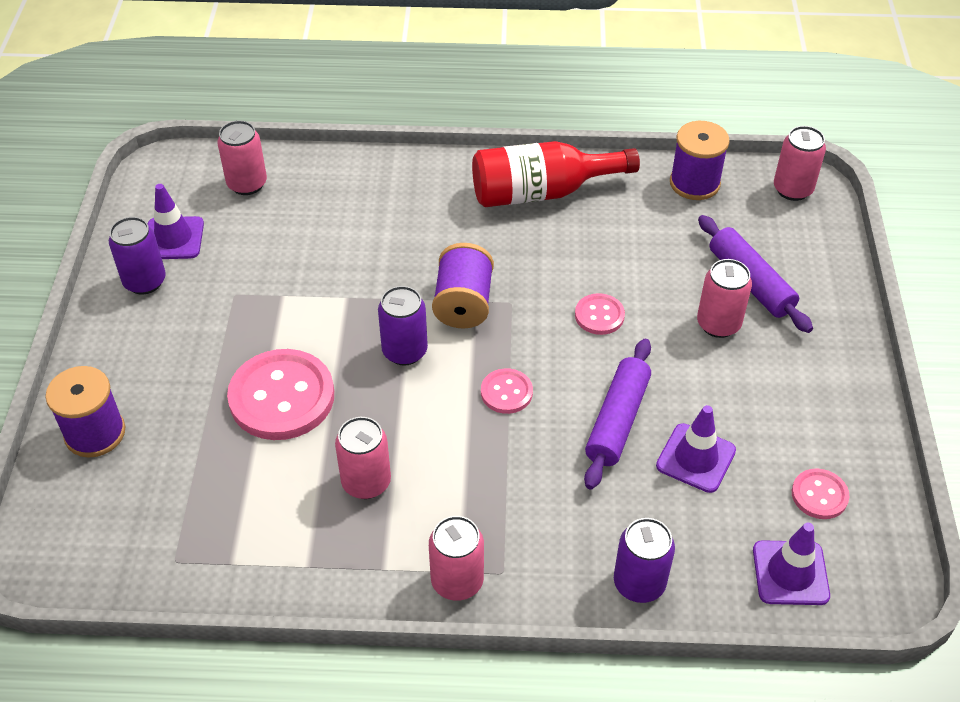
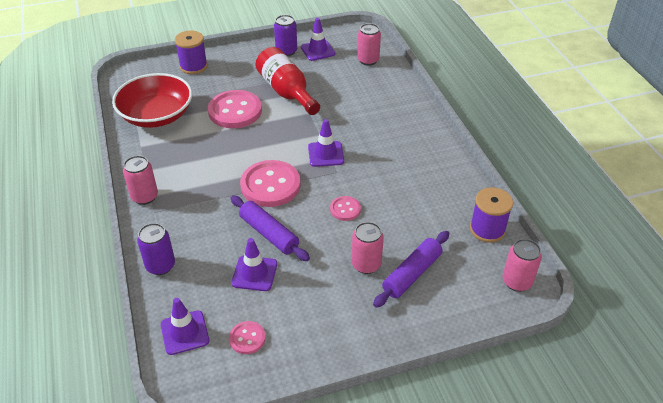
camera: 70 degrees right, 5 degrees down
pink can [335,417,391,499] -> none
purple can [378,286,428,366] -> none
purple spool [432,243,494,328] -> purple traffic cone [308,119,344,167]
red bottle [472,141,640,207] -> red bottle moved to [256,47,320,115]
pink button [481,368,533,414] -> pink button [240,160,301,207], size x2.01
purple rolling pin [584,339,651,489] -> purple rolling pin turned 45 degrees clockwise [231,195,310,261]
none -> red bowl [112,73,192,128]

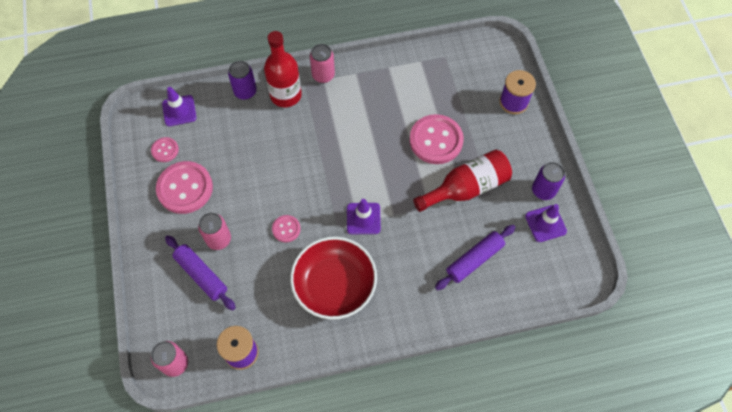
camera: 95 degrees right, 20 degrees up
red bowl [112,73,192,128] -> red bowl moved to [290,237,377,320]
purple rolling pin [231,195,310,261] -> purple rolling pin moved to [435,225,516,290]
purple traffic cone [231,238,277,291] -> none
pink button [240,160,301,207] -> pink button moved to [156,161,213,214]
pink can [357,23,381,66] -> none
none -> red bottle [264,31,302,107]

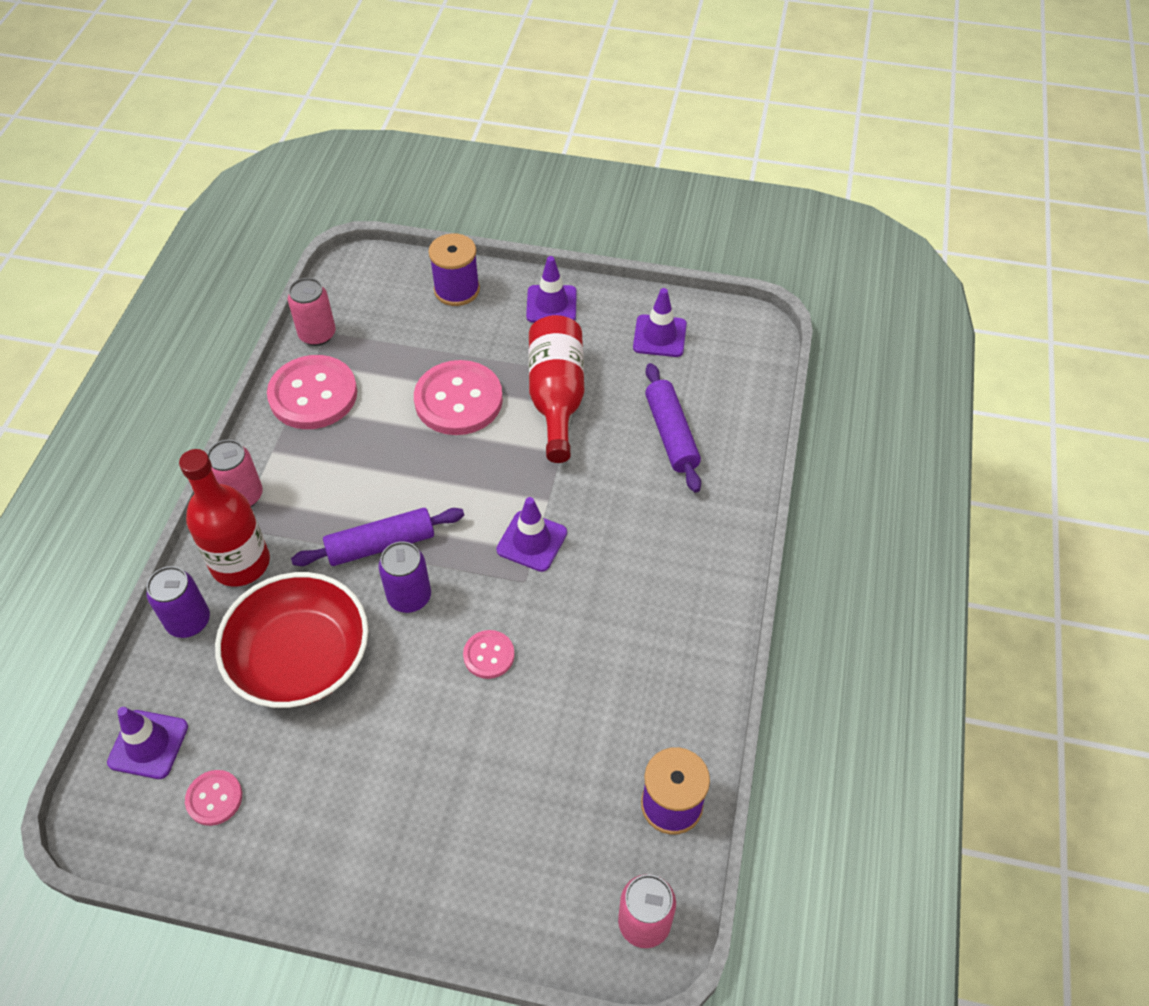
camera: 65 degrees left, 10 degrees down
pink button [156,161,213,214] -> pink button moved to [267,355,357,429]
purple rolling pin [165,235,236,311] -> purple rolling pin moved to [291,508,464,566]
pink can [198,213,231,250] -> pink can moved to [288,278,336,346]
red bowl [290,237,377,320] -> red bowl moved to [215,572,368,708]
purple can [532,162,565,200] -> purple can moved to [378,541,431,613]
none -> purple traffic cone [526,256,577,323]

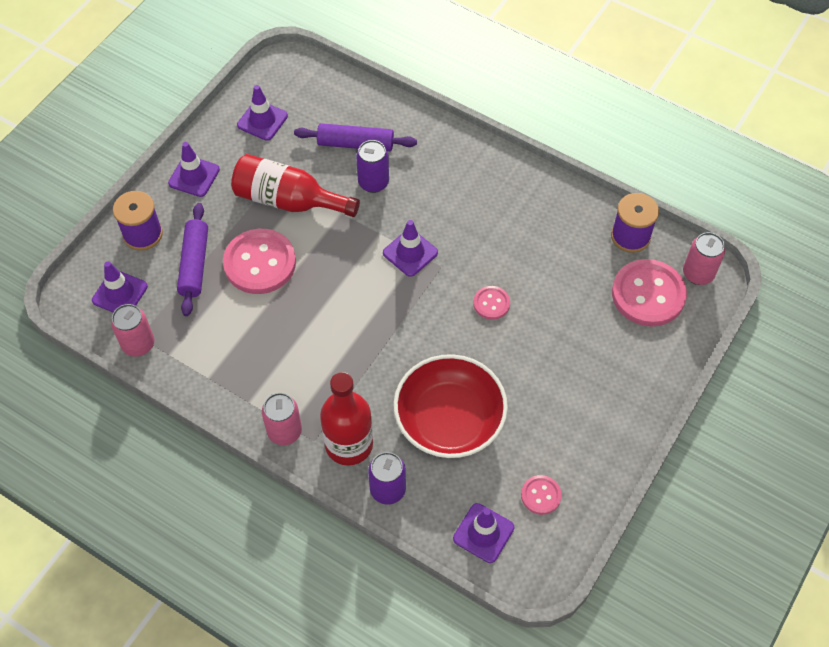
camera: 70 degrees left, 5 degrees up
pink button [267,355,357,429] -> pink button moved to [612,259,687,327]
purple rolling pin [291,508,464,566] -> purple rolling pin moved to [177,203,208,316]
purple can [378,541,431,613] -> purple can moved to [356,140,389,193]
none -> purple traffic cone [92,261,148,312]

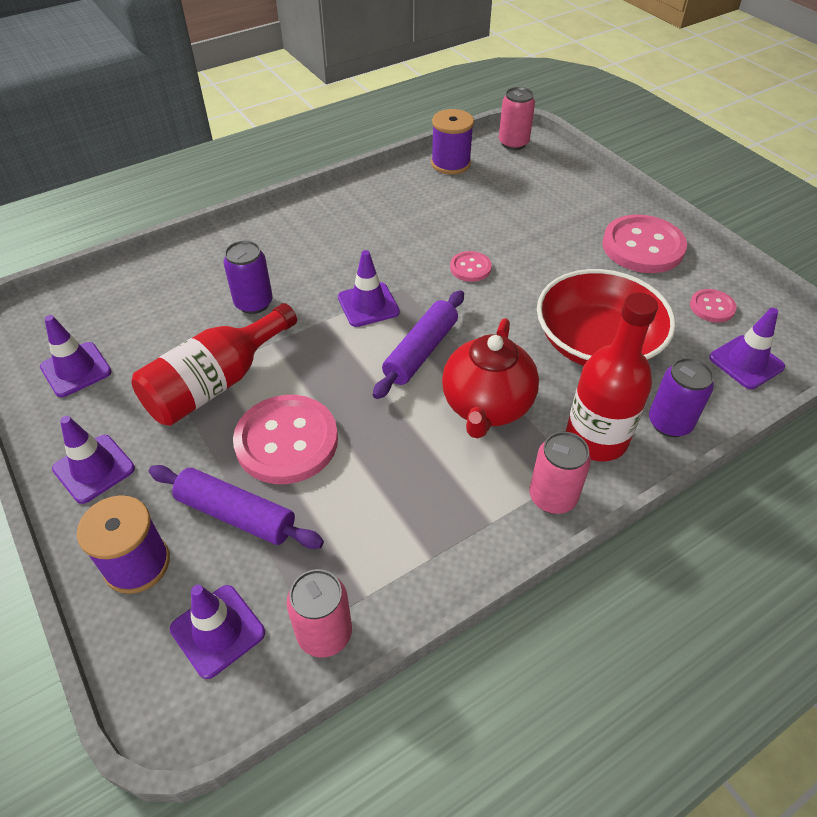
camera: 65 degrees left, 10 degrees down
purple rolling pin [294,123,417,151] -> purple rolling pin moved to [373,290,464,399]
pink button [612,259,687,327] -> pink button moved to [602,215,687,273]
none -> red teapot [442,318,539,438]

